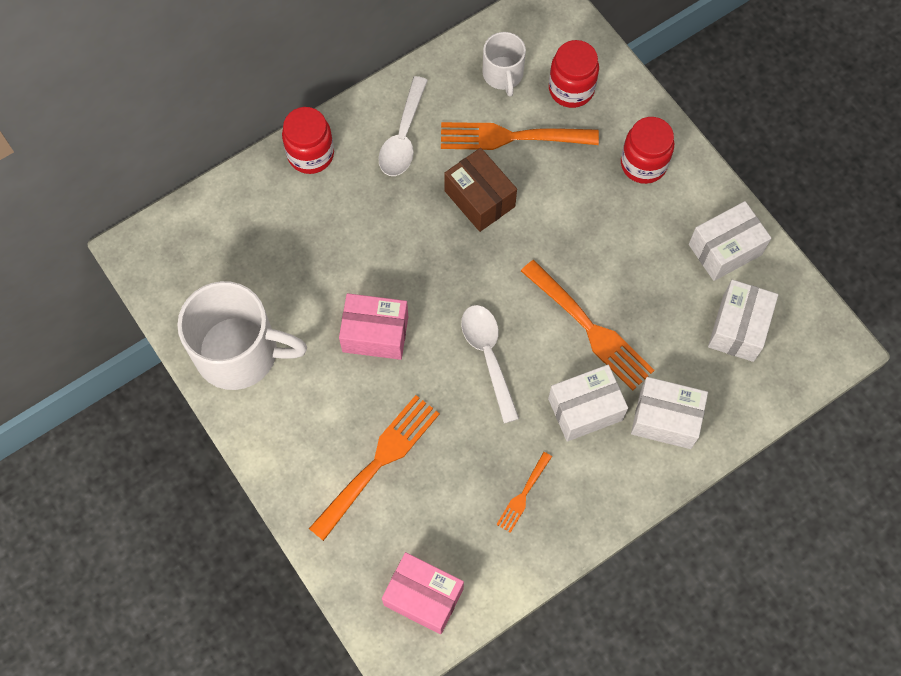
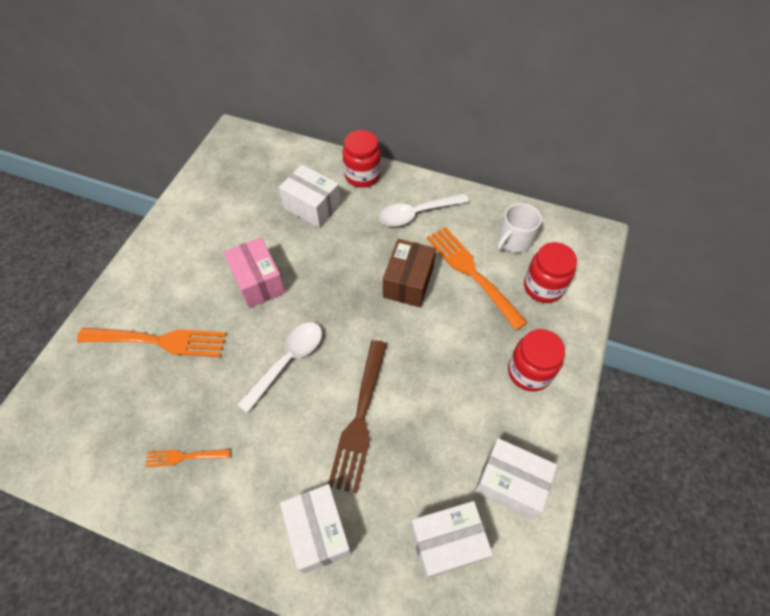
camera: 55 degrees right, 10 degrees down
white mug [177,281,307,390] -> none
pink box [382,552,464,634] -> none
orange fork [521,260,655,391] -> brown fork [328,340,387,493]
white box [548,365,628,441] -> white box moved to [279,165,341,228]

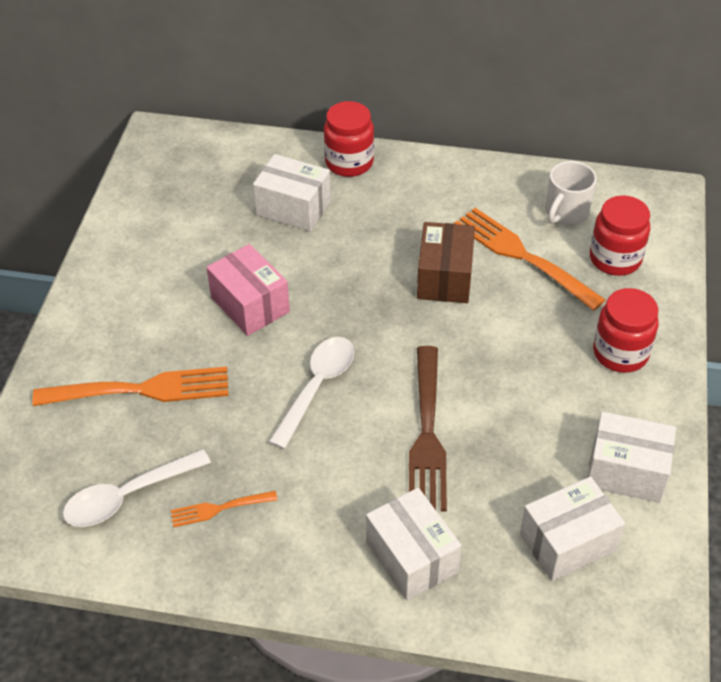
camera: 10 degrees left, 10 degrees down
white spoon [379,193,469,226] -> white spoon moved to [63,449,211,527]

